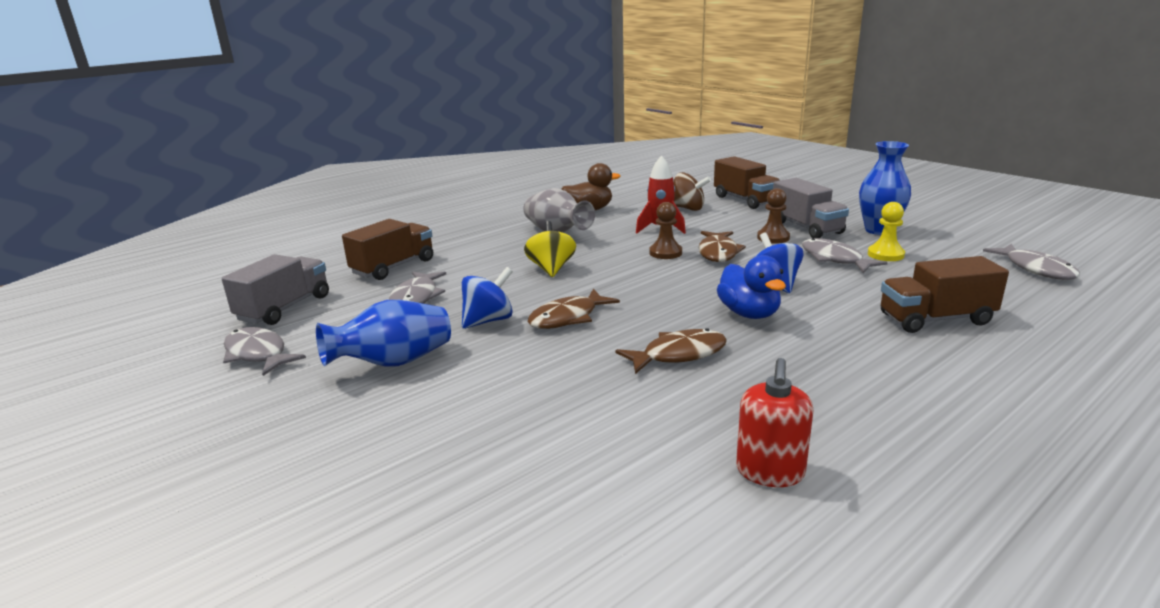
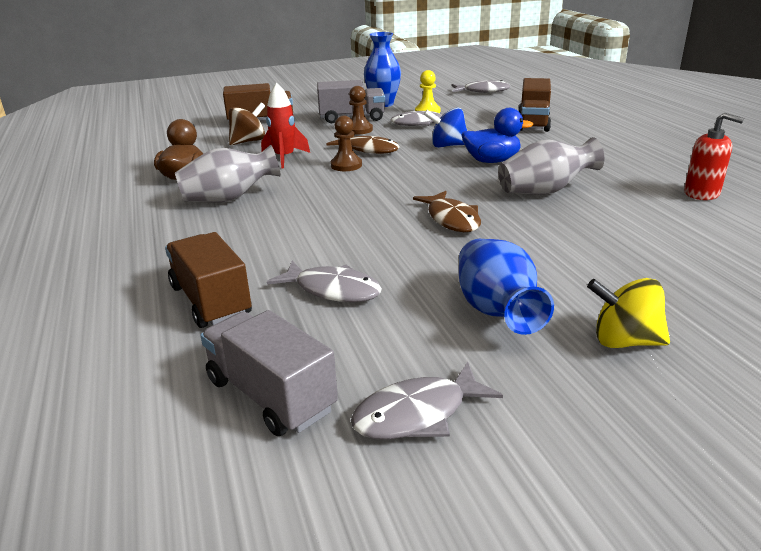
camera: 70 degrees left, 5 degrees up
blue spinning top [462,267,513,329] -> none
yellow spinning top [524,221,576,277] -> yellow spinning top moved to [587,278,670,348]
brown fish [616,328,727,374] -> grey vase [498,137,604,195]

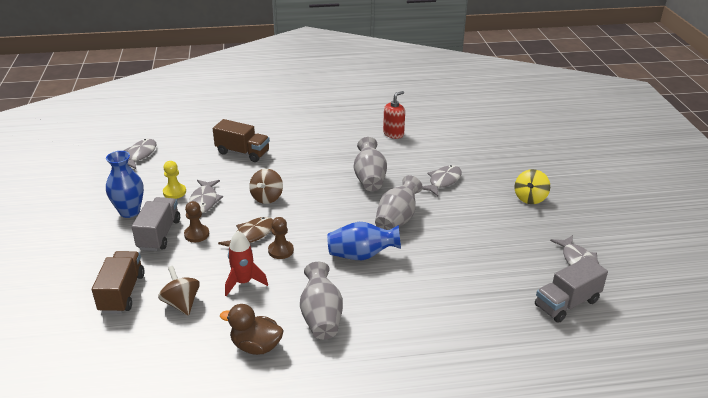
camera: 80 degrees left, 5 degrees up
brown truck [165,232,252,328] -> none
grey fish [267,261,382,302] -> grey fish moved to [422,165,462,196]
brown fish [413,191,481,232] -> grey vase [375,175,423,230]
blue spinning top [424,108,467,148] -> brown spinning top [249,169,283,204]
blue vase [459,239,554,335] -> blue vase moved to [327,222,401,260]
blue duck [462,108,533,163] -> none

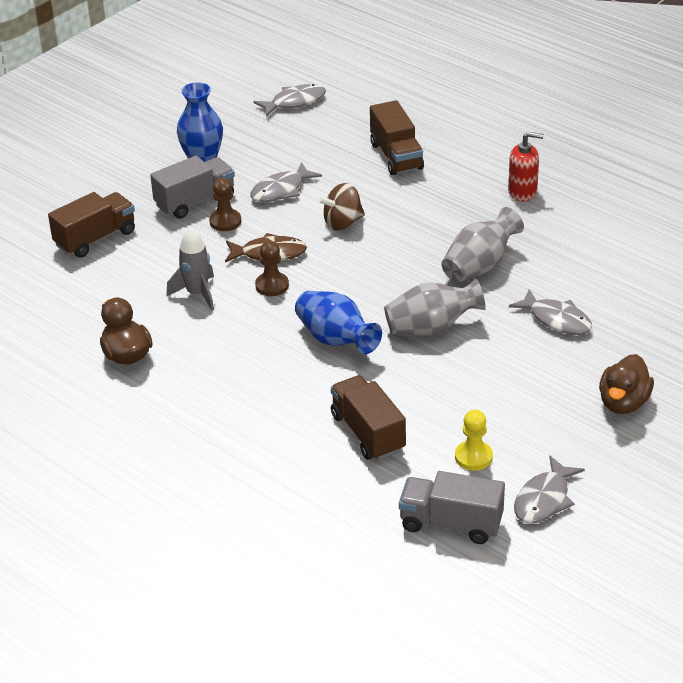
camera: 50 degrees right, 5 degrees up
brown spinning top [158,266,200,316] -> none
yellow pawn [163,161,186,199] -> yellow pawn moved to [455,410,493,471]
red rocket [225,231,268,296] -> grey rocket [166,227,214,310]
grey vase [300,262,343,339] -> none
red soap dispenser [383,91,405,139] -> red soap dispenser moved to [508,132,544,201]
grey fish [422,165,462,196] -> grey fish turned 45 degrees clockwise [509,289,592,335]
yellow spinning top [514,169,550,204] -> brown duck [599,354,654,414]
none -> brown truck [331,375,406,460]

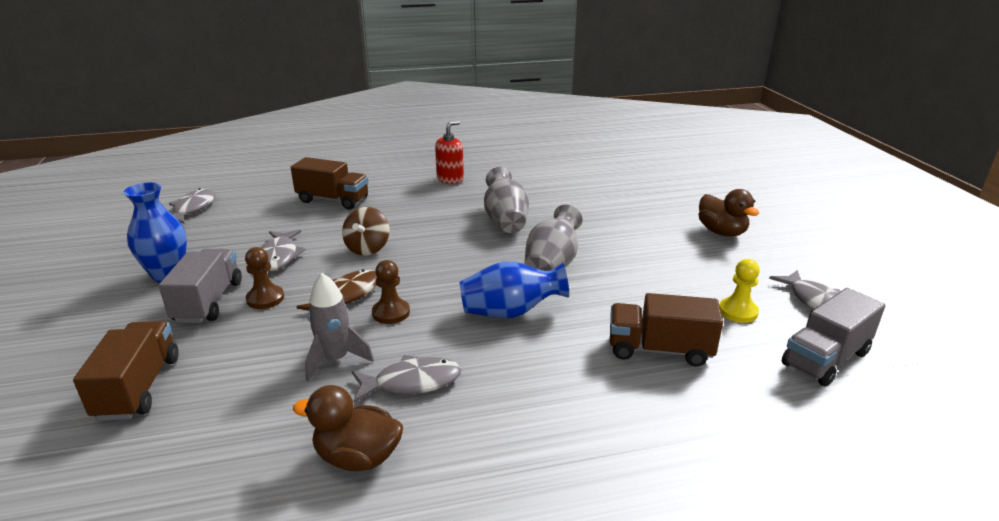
camera: 55 degrees left, 10 degrees down
grey fish [509,289,592,335] -> grey fish moved to [352,355,461,403]

